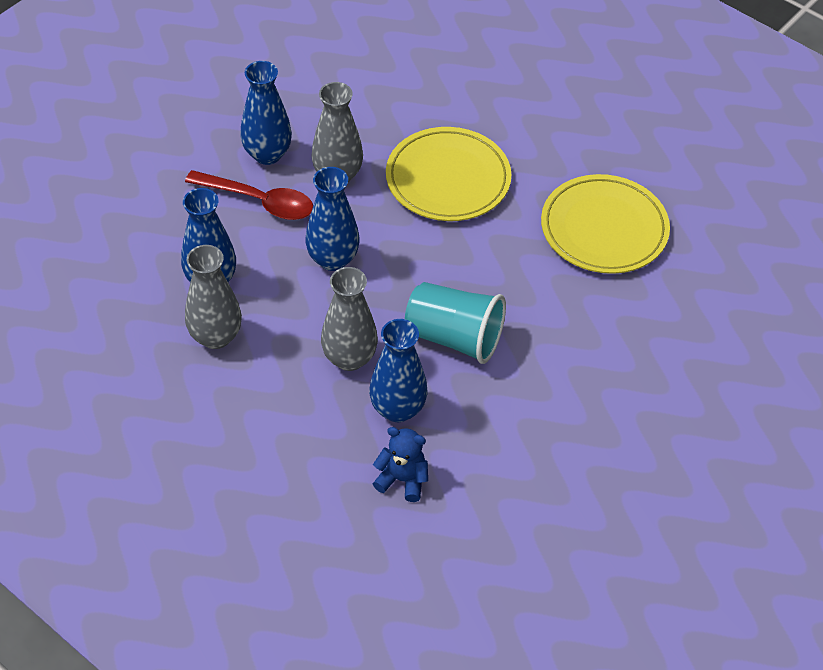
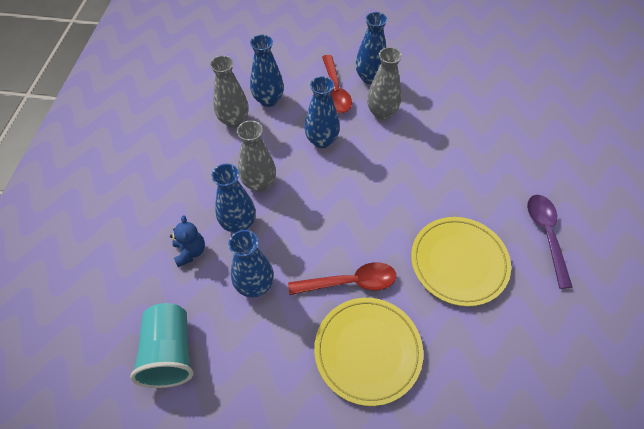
camera: 60 degrees right, 5 degrees up
yellow plate [386,127,512,221] -> yellow plate moved to [314,298,423,406]
turquoise cup [405,282,506,364] -> turquoise cup moved to [130,303,194,388]
none -> blue vase [228,230,274,298]
none -> red spoon [288,262,396,295]
none -> purple spoon [527,195,573,289]

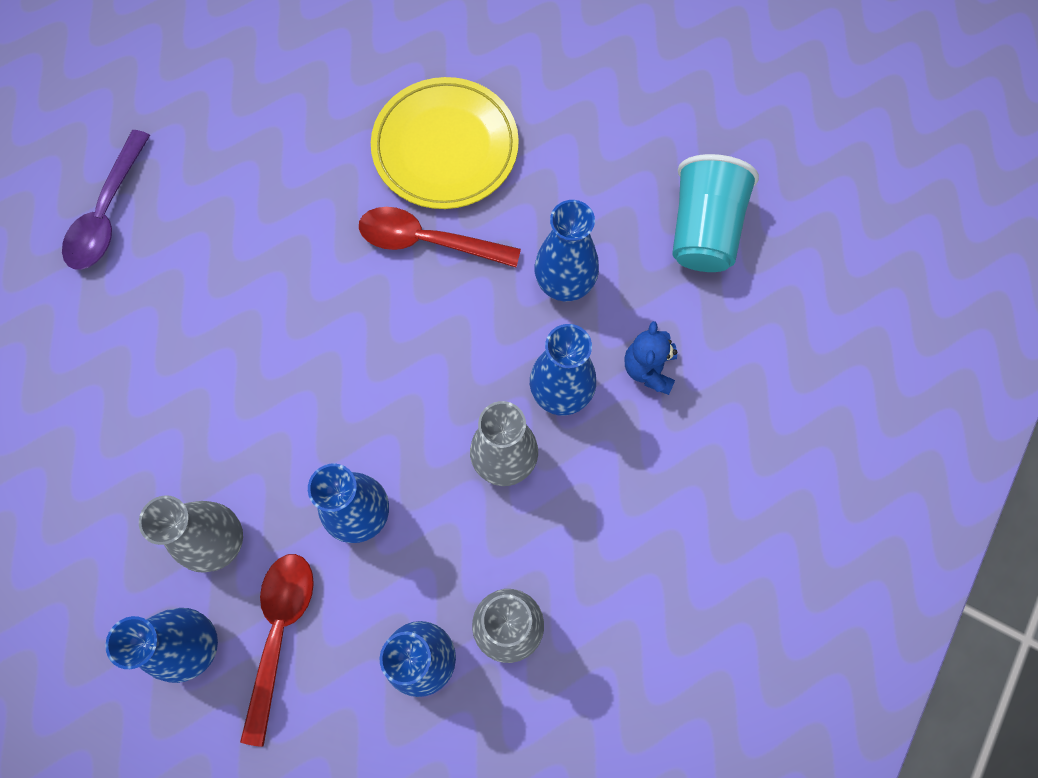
camera: 160 degrees left, 15 degrees up
yellow plate [411,217,511,307] -> none

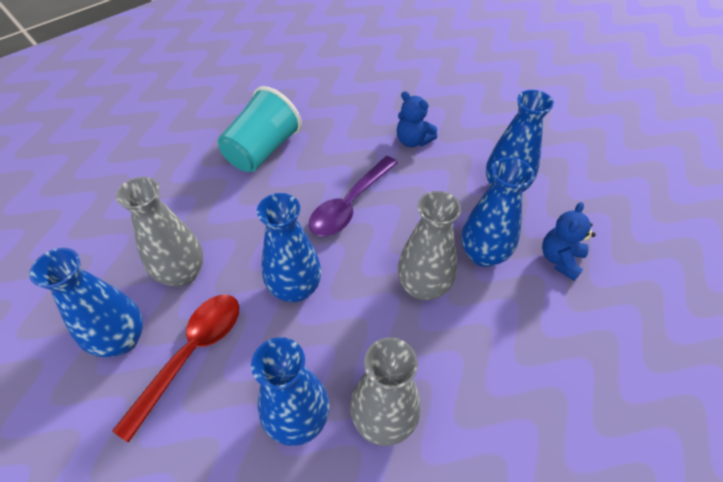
camera: 20 degrees right, 20 degrees down
purple spoon [62,130,150,270] -> purple spoon moved to [309,156,398,236]
red spoon [359,207,521,267] -> blue teddy bear [397,91,437,147]
yellow plate [371,77,519,209] -> none
turquoise cup [672,154,759,272] -> turquoise cup moved to [218,86,302,172]

